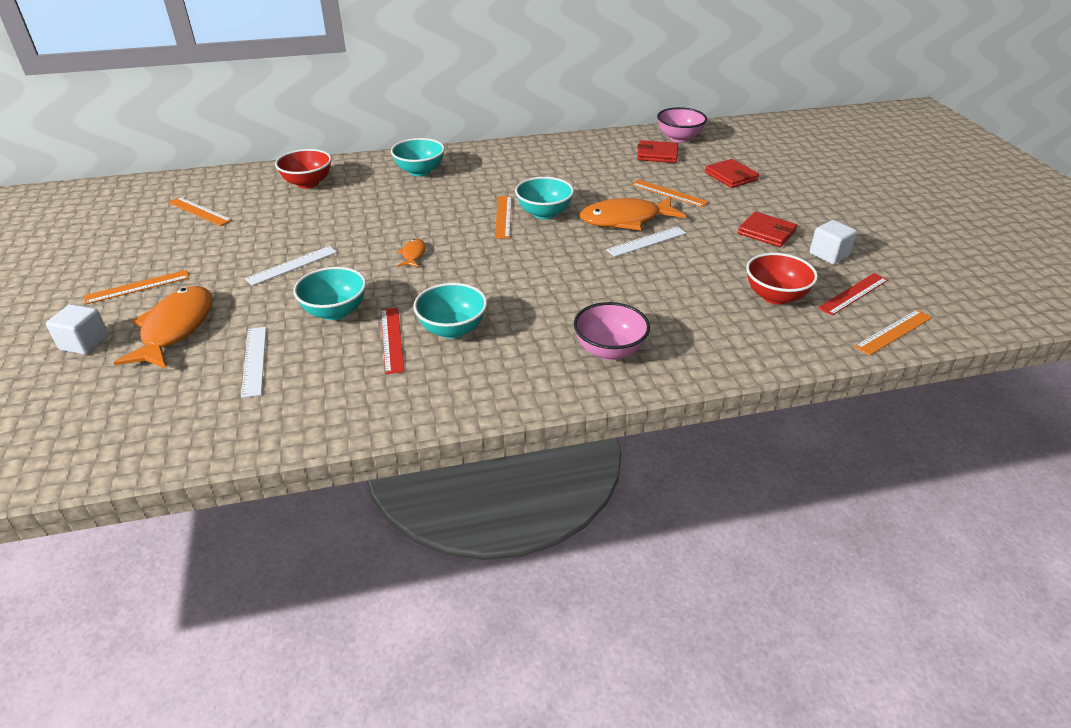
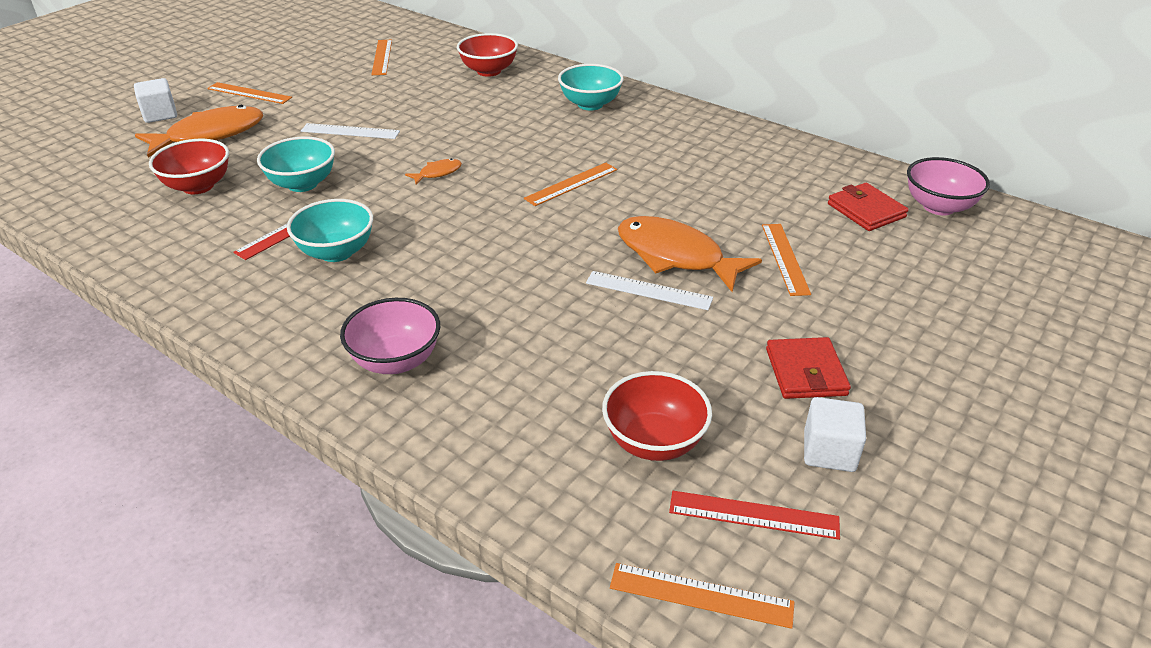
camera: 50 degrees right, 0 degrees up
white ruler [241,327,266,398] -> red bowl [149,139,229,194]
turquoise bowl [515,177,574,219] -> none
red wallet [705,159,759,188] -> none

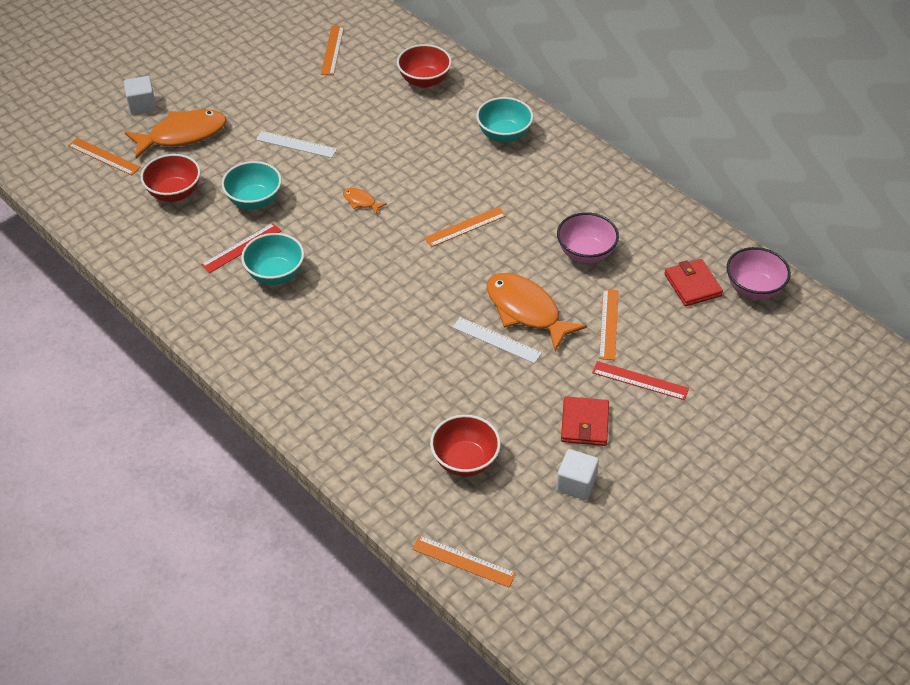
camera: 10 degrees right, 10 degrees up
orange ruler [207,82,292,104] -> orange ruler moved to [68,138,141,175]
pink bowl [340,298,440,374] -> pink bowl moved to [557,212,619,263]
orange fish [405,159,462,185] -> orange fish turned 120 degrees counterclockwise [343,188,387,215]
red ruler [669,491,840,540] -> red ruler moved to [592,361,689,400]

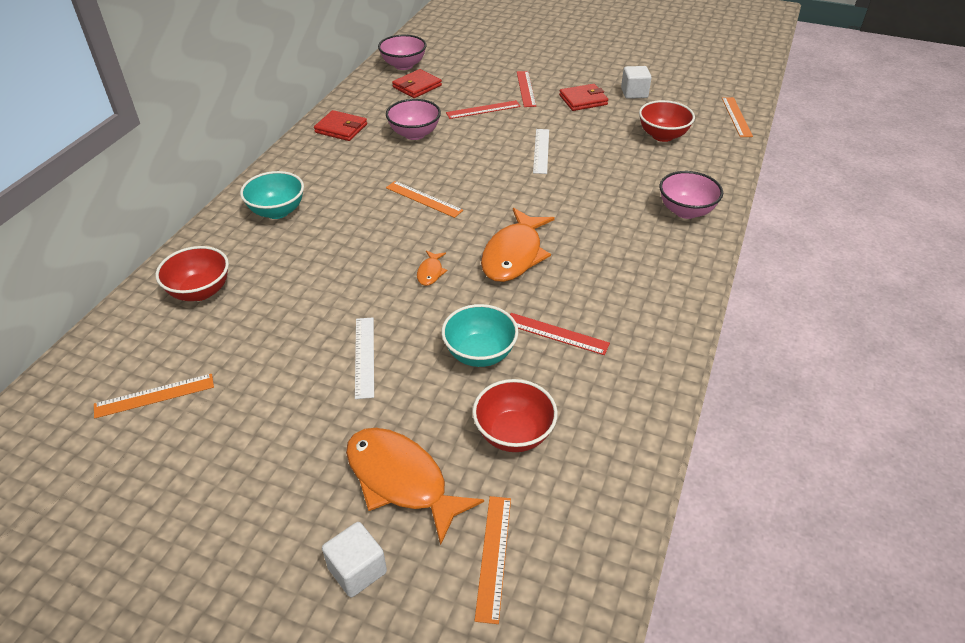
camera: 115 degrees left, 5 degrees down
turquoise bowl [241,233,304,285] -> none
orange fish [487,273,587,351] -> orange fish moved to [481,208,555,282]
orange ruler [599,289,619,360] -> red ruler [446,100,521,119]
none -> red wallet [314,110,367,141]
none -> pink bowl [660,171,723,219]

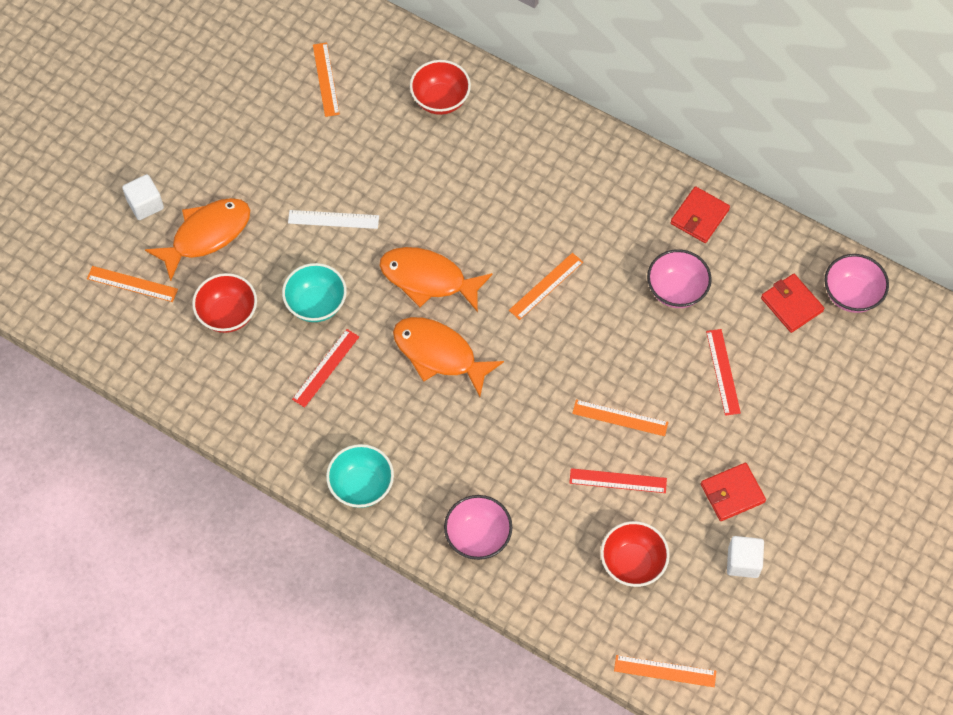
camera: 100 degrees right, 20 degrees up
turquoise bowl [240,171,304,219] -> turquoise bowl moved to [326,444,394,508]
orange fish [417,251,447,286] -> orange fish [380,247,493,312], size x2.25
red ruler [517,71,536,107] -> red ruler moved to [569,468,667,493]
white ruler [533,129,549,174] -> orange ruler [572,399,668,436]
red wallet [559,84,608,111] -> red wallet turned 75 degrees clockwise [701,463,766,521]

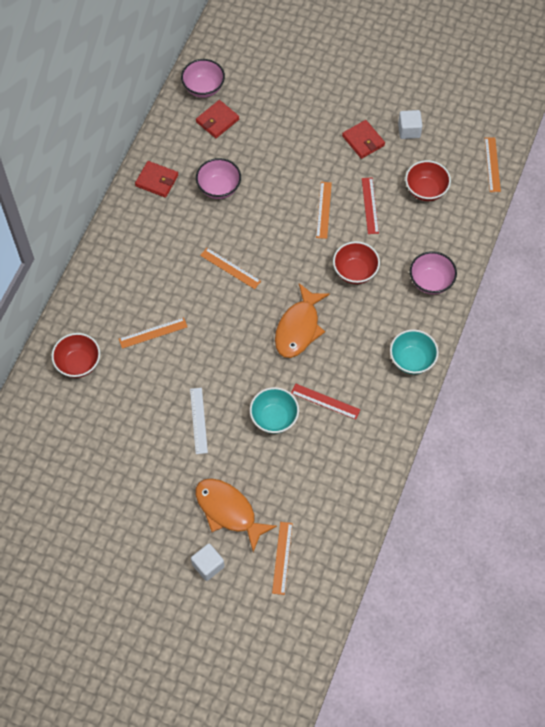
camera: 100 degrees left, 0 degrees up
red bowl [192,273,257,333] -> red bowl moved to [333,241,380,284]
orange ruler [313,42,340,117] -> orange ruler moved to [119,317,188,349]
orange fish [380,247,493,312] -> none
red ruler [706,329,741,416] -> none

